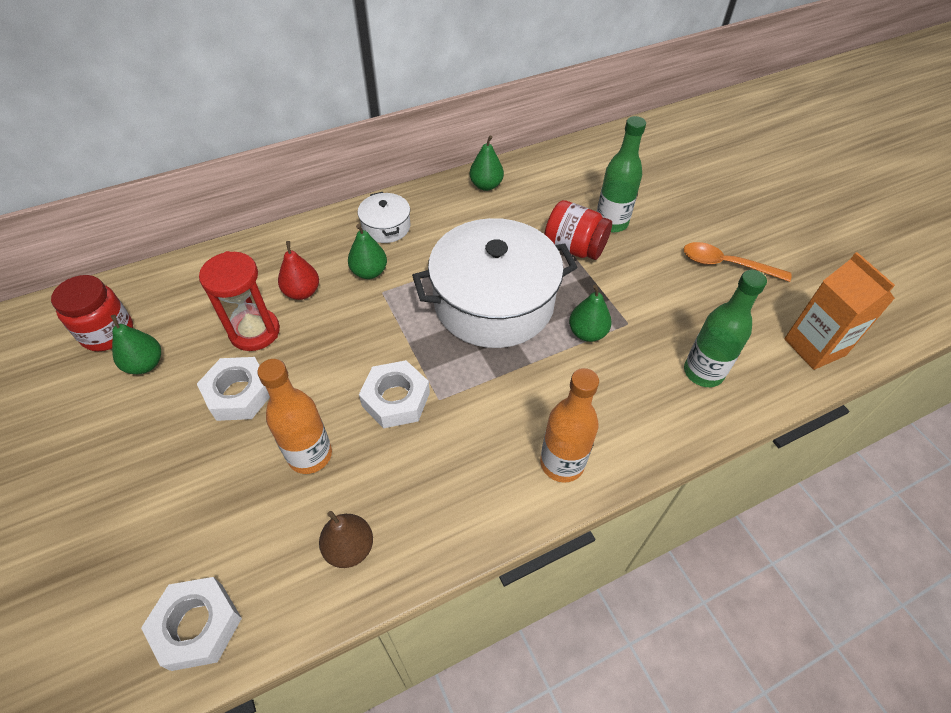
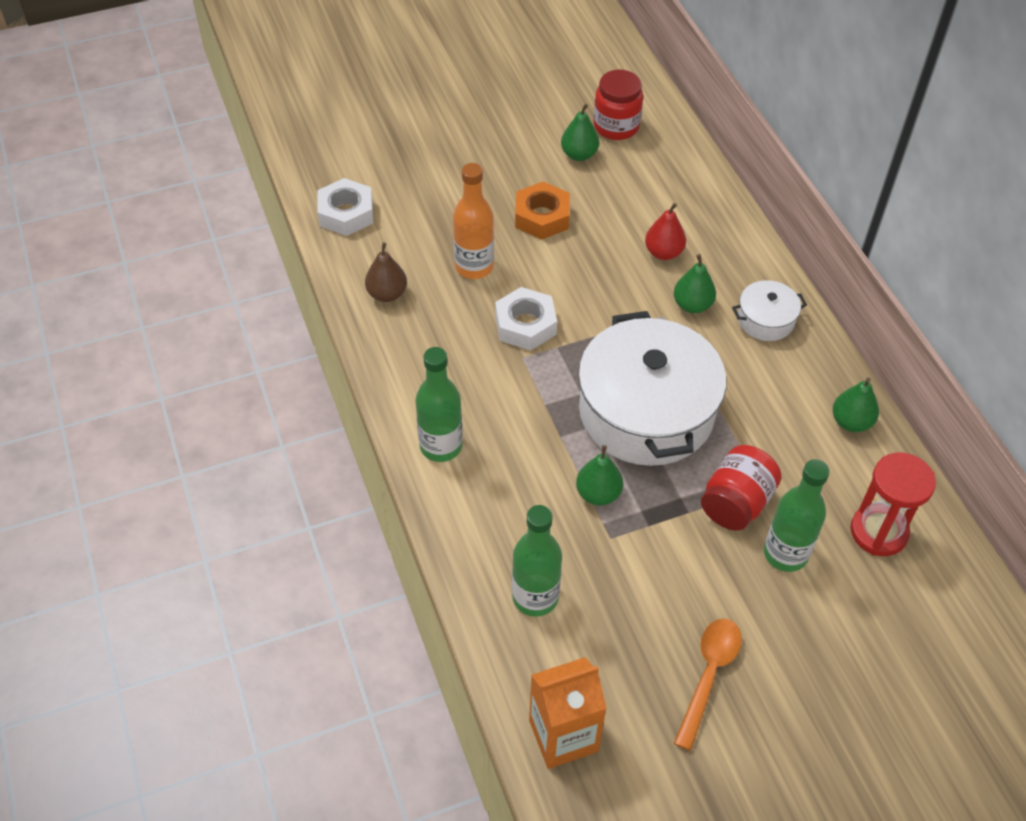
camera: 95 degrees right, 0 degrees up
white nut [197,357,270,421] -> orange nut [515,181,570,240]
red hourglass [199,251,280,351] -> red hourglass moved to [851,452,936,556]
orange bottle [540,368,599,482] -> green bottle [416,347,463,462]

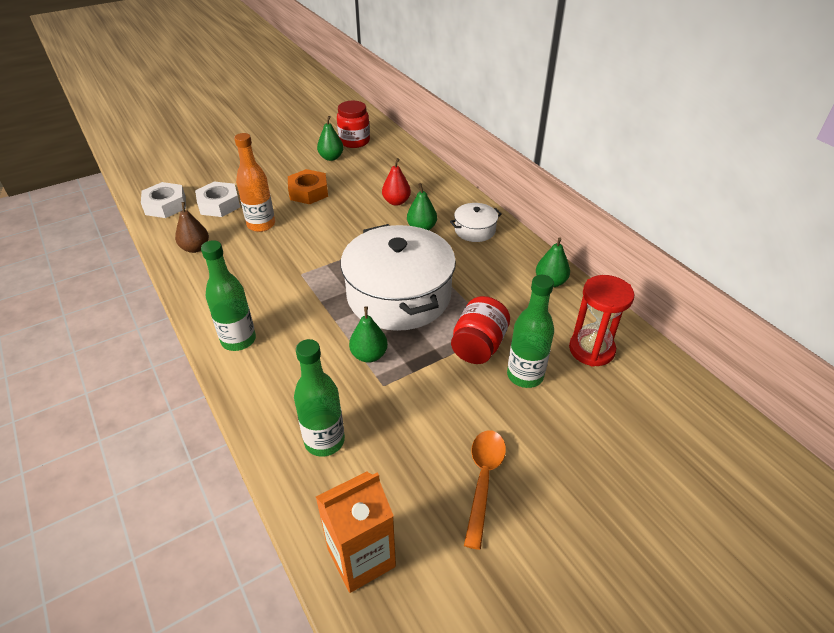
camera: 10 degrees left, 10 degrees down
white nut [495,287,557,351] -> white nut moved to [195,182,240,217]

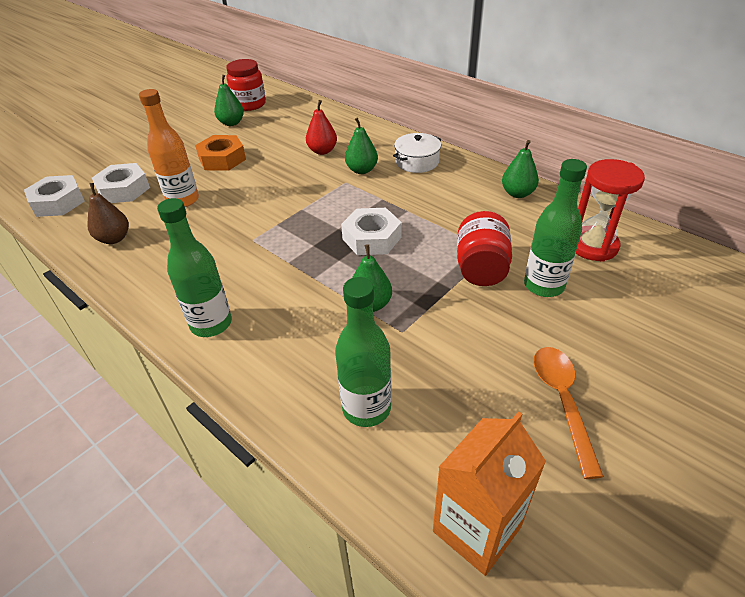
camera: 15 degrees left, 0 degrees up
white pot [341,224,456,331] -> white nut [341,208,402,255]

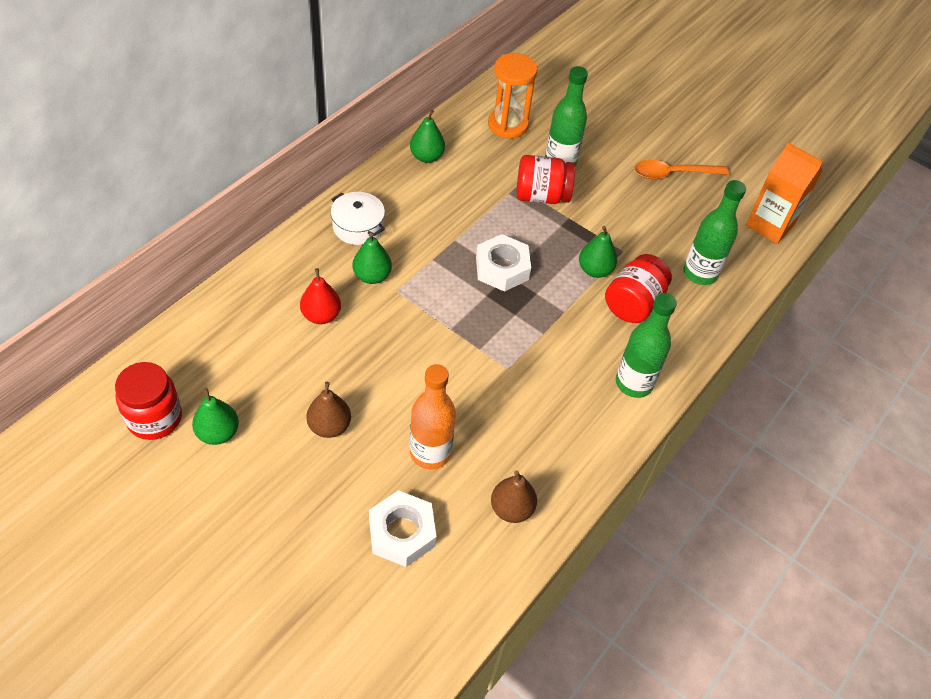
camera: 100 degrees left, 10 degrees up
white nut [24,175,85,217] -> none
orange nut [195,135,246,171] -> brown pear [306,382,351,438]
red hourglass [576,159,645,262] -> orange hourglass [488,53,537,139]
none -> red jar [605,254,672,323]

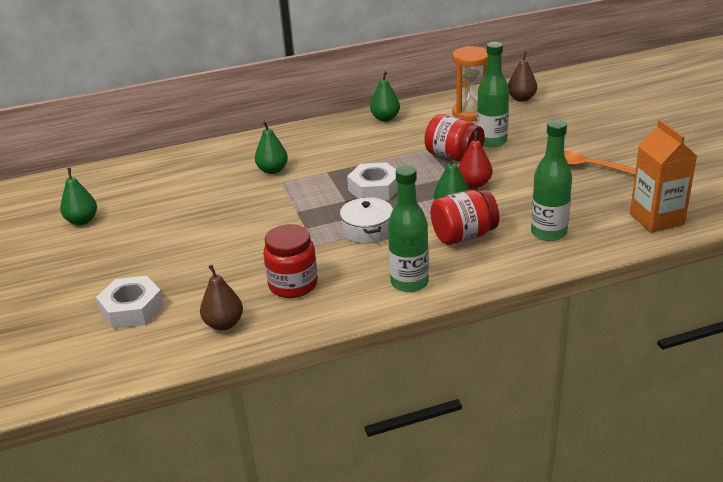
camera: 40 degrees right, 20 degrees down
red jar [115,362,182,440] -> red jar moved to [263,224,318,298]
red pear [300,268,341,324] -> red pear moved to [458,131,493,188]
brown pear [306,382,351,438] -> brown pear moved to [508,51,537,102]
white pot [330,192,385,245] -> white pot moved to [340,197,393,244]
orange bottle [410,364,456,469] -> none

